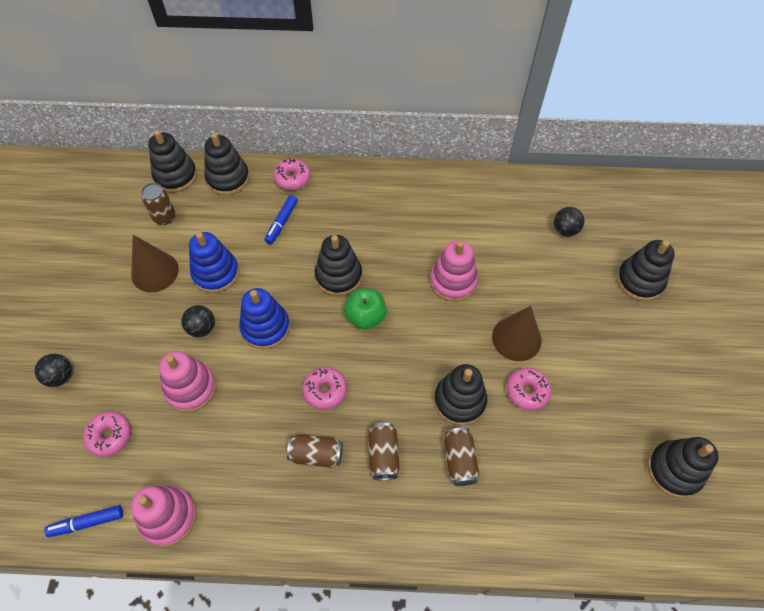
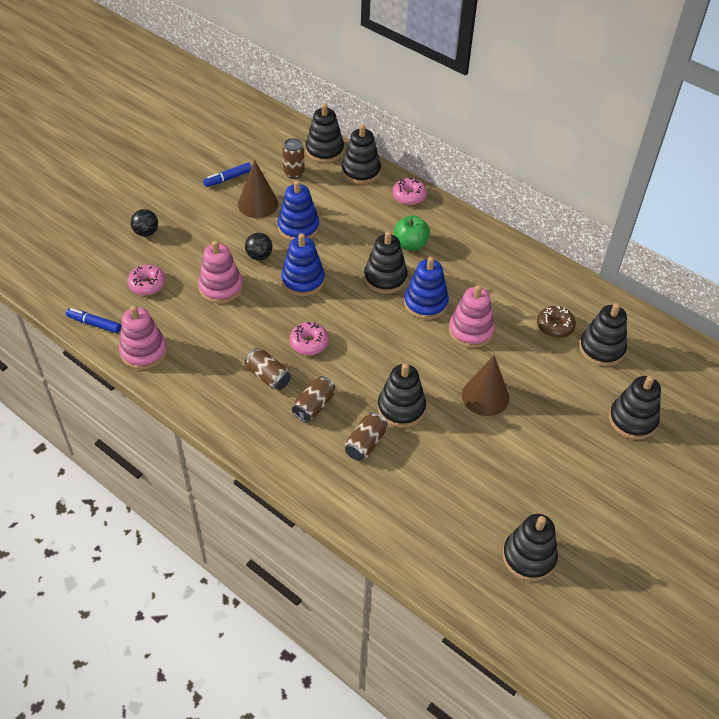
camera: 35 degrees right, 10 degrees down
blue marker [265,195,298,244] -> blue marker moved to [203,163,252,187]
green apple [344,288,387,330] -> green apple moved to [394,215,430,251]
pink donut [506,368,552,411] -> none
black ball [554,207,584,236] -> black stacking toy [579,303,627,366]
none -> blue stacking toy [404,257,449,320]
none -> brown donut [537,306,576,338]

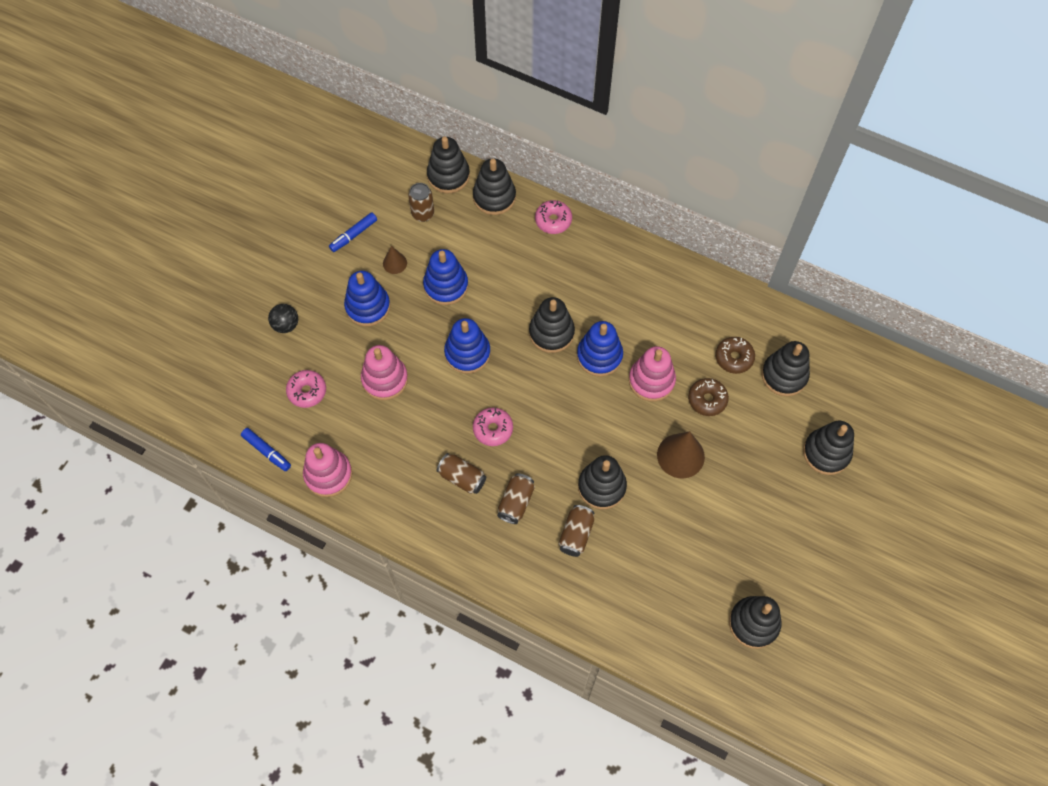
camera: 10 degrees left, 15 degrees up
blue marker [66,308,121,333] -> blue marker turned 150 degrees counterclockwise [241,428,291,471]
brown cone [238,160,278,218] -> brown cone [383,246,407,274], size x0.55
black ball [245,233,273,260] -> none
green apple [394,215,430,251] -> none
none -> blue stacking toy [344,271,390,326]
none -> brown donut [688,378,729,416]

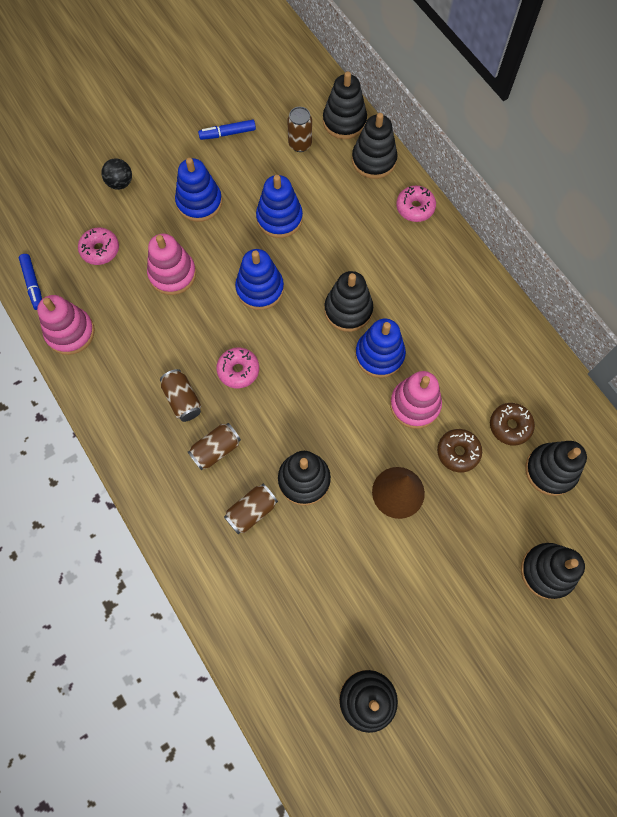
camera: 30 degrees right, 5 degrees up
brown cone [383,246,407,274] -> none

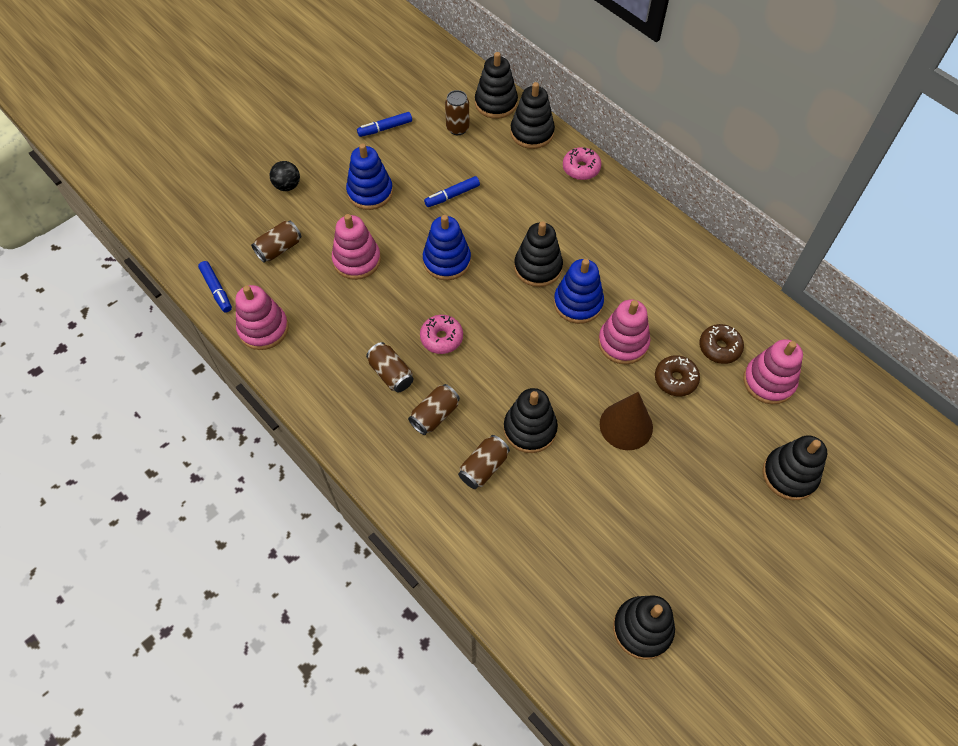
camera: 10 degrees left, 10 degrees down
pink donut [78,228,119,265] -> brown can [251,221,301,263]
blue stacking toy [256,175,303,238] -> blue marker [424,176,480,207]
black stacking toy [525,441,587,496] -> pink stacking toy [743,339,803,404]

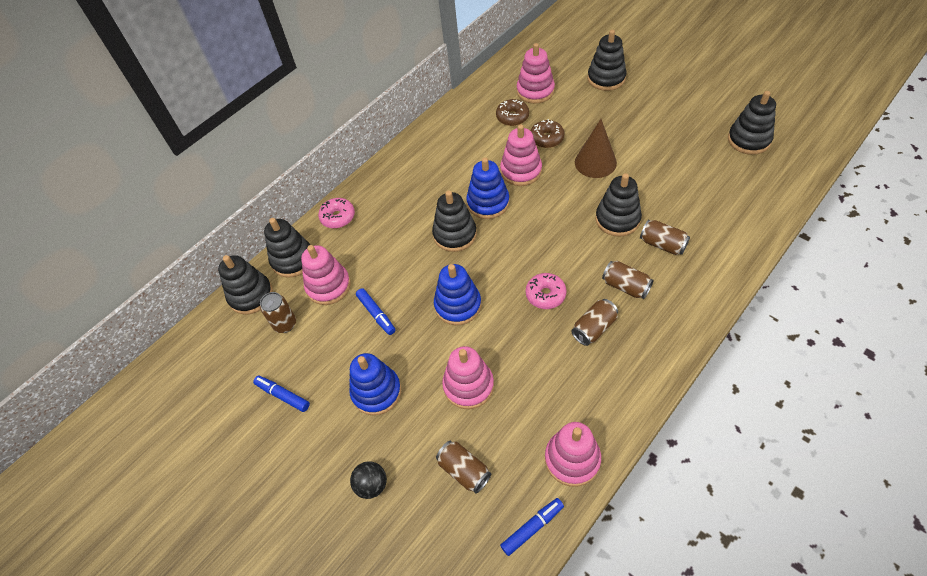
camera: 90 degrees left, 5 degrees down
blue marker [357,112,412,137] -> blue marker turned 150 degrees clockwise [253,376,310,412]
none -> pink stacking toy [301,245,351,305]

